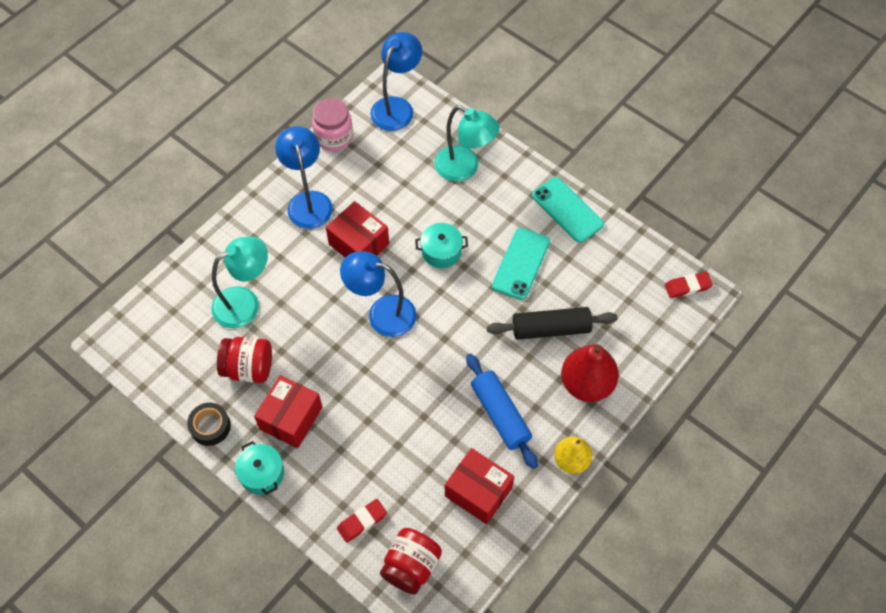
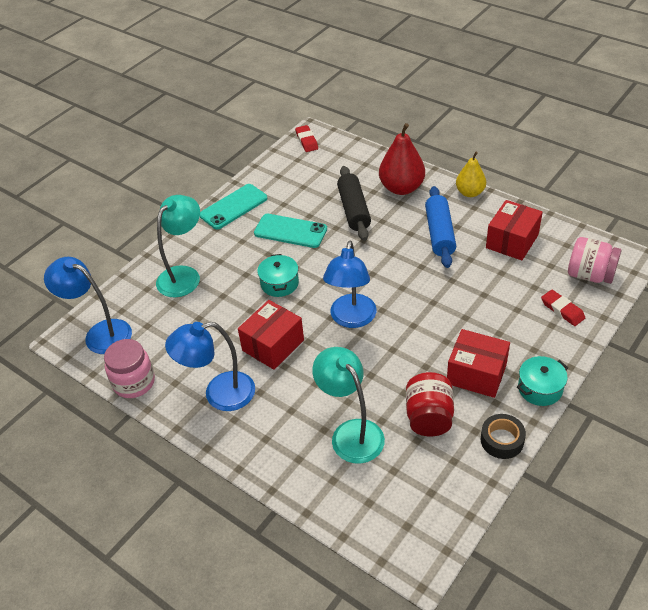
camera: 90 degrees left, 15 degrees down
red jar [380,528,442,595] -> pink jar [568,237,622,284]
blue rolling pin [466,353,538,469] -> blue rolling pin turned 60 degrees counterclockwise [425,186,456,268]

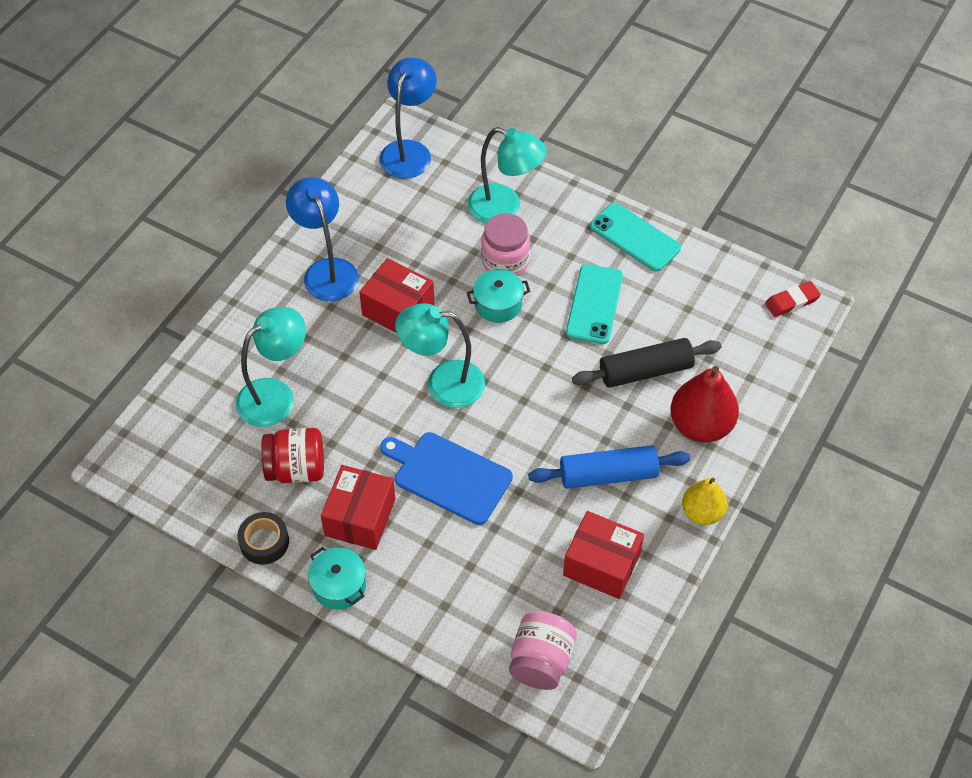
camera: 80 degrees right, 10 degrees up
pink jar [104,339,155,398] -> pink jar moved to [481,213,530,276]
blue lamp [323,240,376,328] -> turquoise lamp [395,303,485,408]
red eraser [541,290,585,326] -> none
none -> blue cutting board [380,432,513,525]

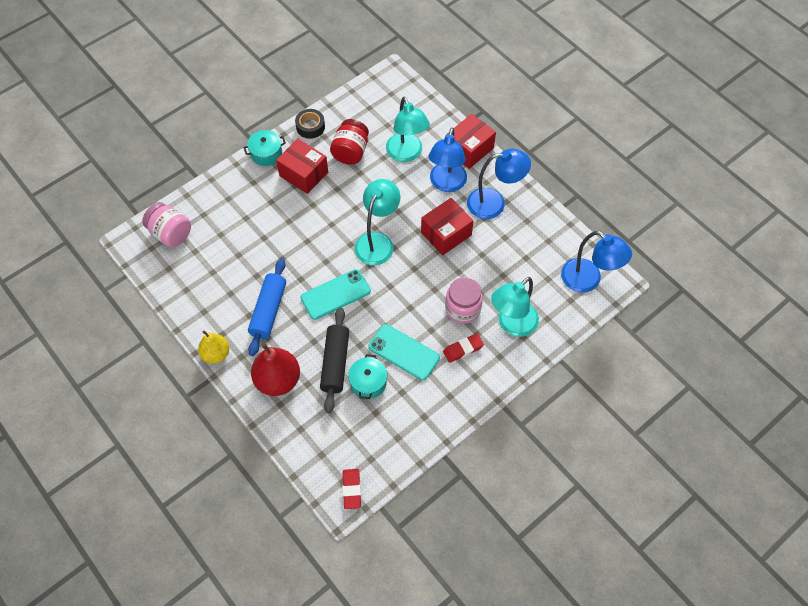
camera: 110 degrees right, 5 degrees up
blue cutting board [380,432,513,525] -> none
turquoise pot [467,269,530,323] -> turquoise pot moved to [348,354,387,399]
red box [563,511,644,599] -> red box moved to [447,114,496,169]
turquoise phone [590,203,681,272] -> turquoise phone moved to [301,269,371,320]
none -> blue lamp [429,127,467,192]
none -> red eraser [443,333,484,363]

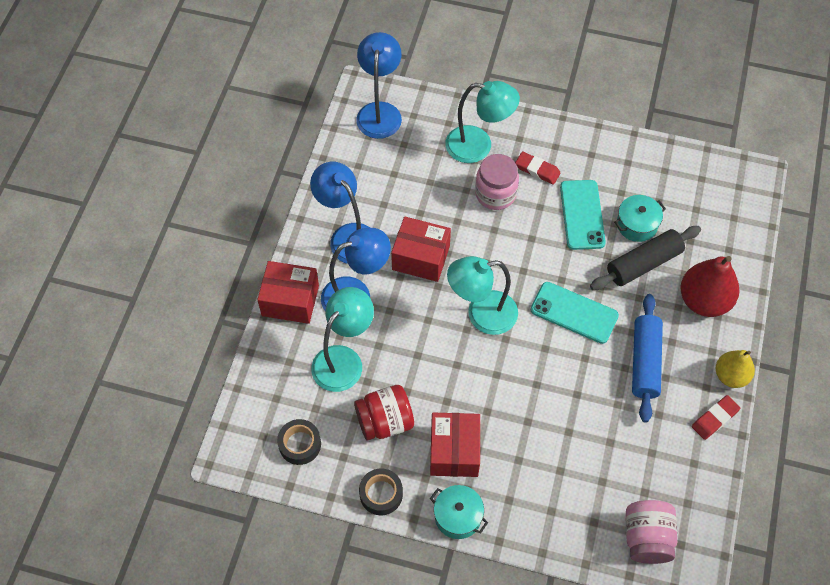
camera: 125 degrees left, 0 degrees up
blue rolling pin [248,258,286,356] -> blue rolling pin turned 60 degrees counterclockwise [632,294,663,423]
red eraser [343,469,361,509] -> red eraser moved to [692,395,740,440]
none -> black tape [277,419,321,465]

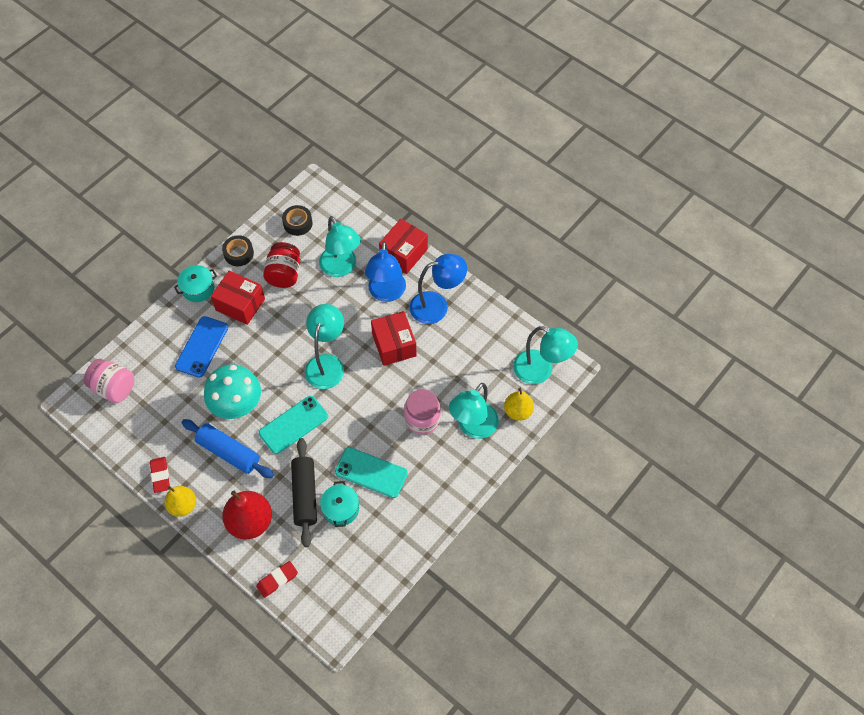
camera: 115 degrees right, 0 degrees up
blue lamp [356,32,402,139] -> turquoise lamp [513,326,578,384]
red box [391,216,451,282] -> red box turned 60 degrees counterclockwise [371,311,417,366]
red eraser [515,151,561,185] -> red eraser moved to [256,561,298,598]
none -> blue phone [175,316,228,378]
none -> turquoise mushroom [204,365,261,419]
none -> yellow pear [504,388,534,421]

